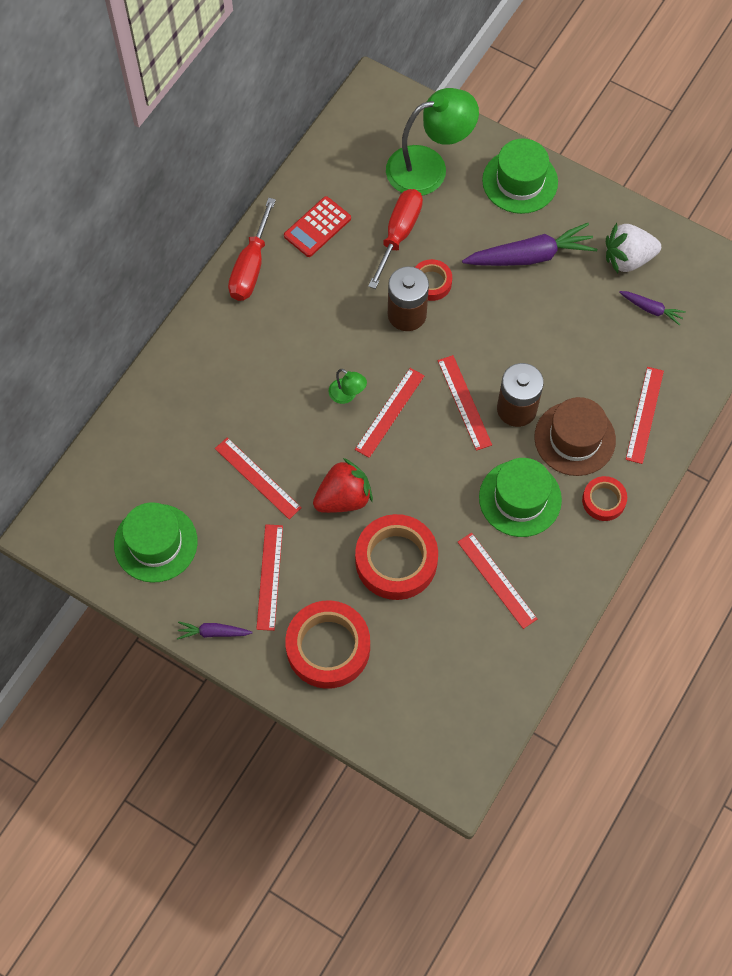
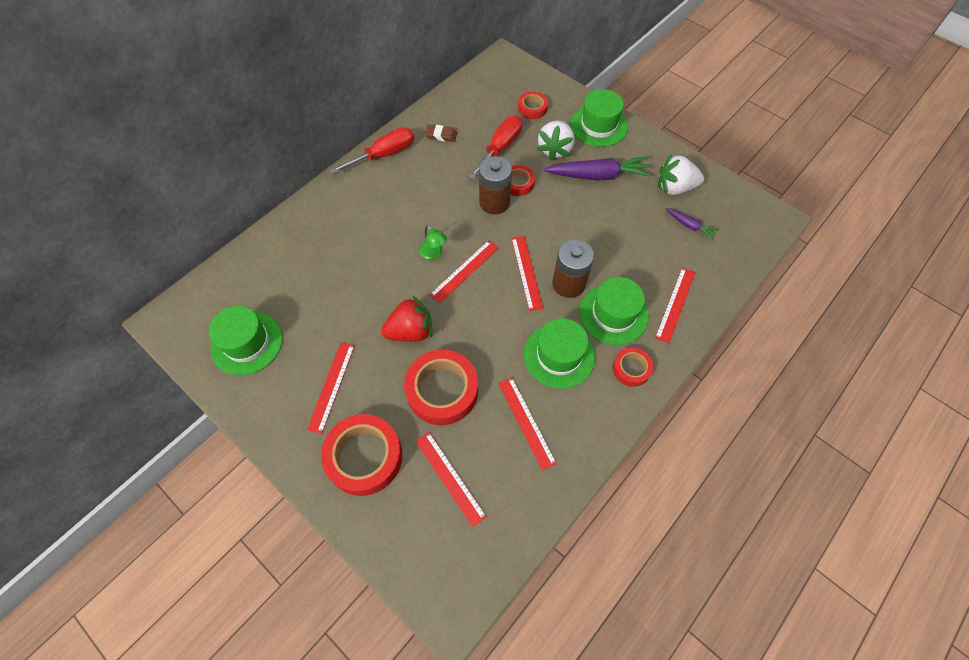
camera: 10 degrees right, 5 degrees down
purple carrot [177,621,253,640] -> none
red ruler [215,437,302,519] -> red ruler moved to [416,432,487,527]
red screwdriver [228,198,276,301] -> red screwdriver turned 150 degrees counterclockwise [331,127,414,174]
red calculator [284,196,351,257] -> brown eraser [424,125,457,142]
green lamp [386,88,479,196] -> red tape [518,91,548,119]
brown hat [534,397,616,476] -> green hat [579,277,649,345]
none -> white strawberry [537,121,575,161]

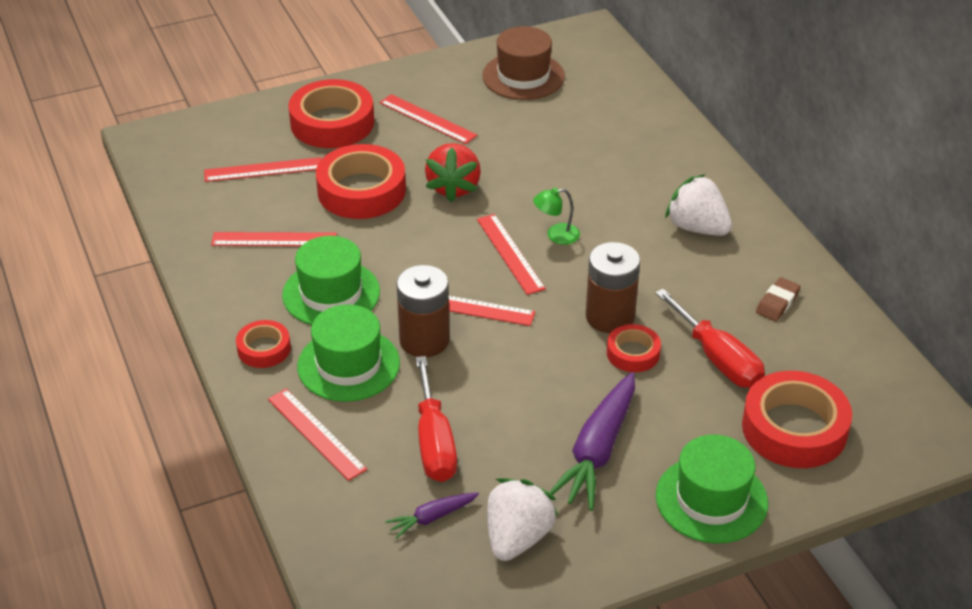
camera: 115 degrees right, 20 degrees down
green hat [209,306,283,375] -> brown hat [483,26,565,100]
red screwdriver [331,127,414,174] -> red screwdriver moved to [415,356,457,482]
red tape [518,91,548,119] -> red tape [742,371,852,468], size x1.87
white strawberry [537,121,575,161] -> white strawberry moved to [665,174,732,236]

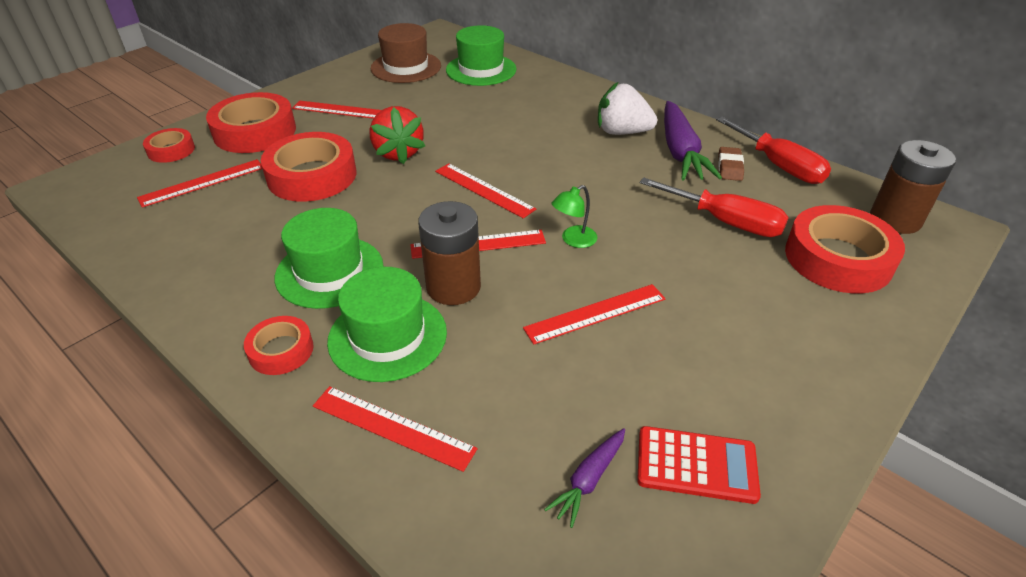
camera: 25 degrees left, 0 degrees up
red ruler [211,232,337,246] -> red ruler moved to [523,284,666,344]
red screwdriver [415,356,457,482] -> red screwdriver moved to [716,117,831,184]
white strawberry [487,478,558,561] -> red calculator [637,426,761,504]
green lamp [533,188,580,245] -> green lamp moved to [552,185,598,248]
purple carrot [549,372,635,511] -> purple carrot moved to [664,101,722,180]
brown battery [586,242,640,333] -> brown battery moved to [870,140,956,234]
red tape [607,324,661,372] -> red tape moved to [143,128,195,163]
green hat [656,435,768,544] -> green hat moved to [446,25,517,86]

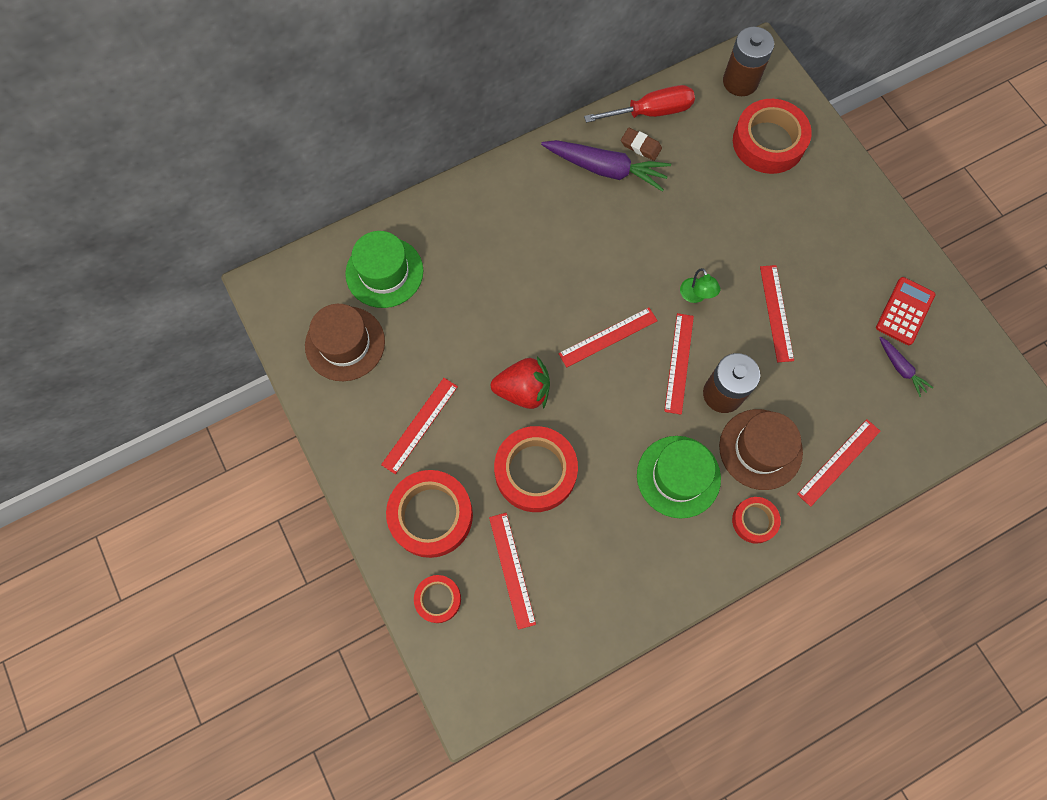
camera: 70 degrees left, 30 degrees up
green hat [327,267,447,382] -> brown hat [719,409,803,490]
white strawberry [598,82,657,135] -> none
red screwdriver [640,178,789,237] -> none

